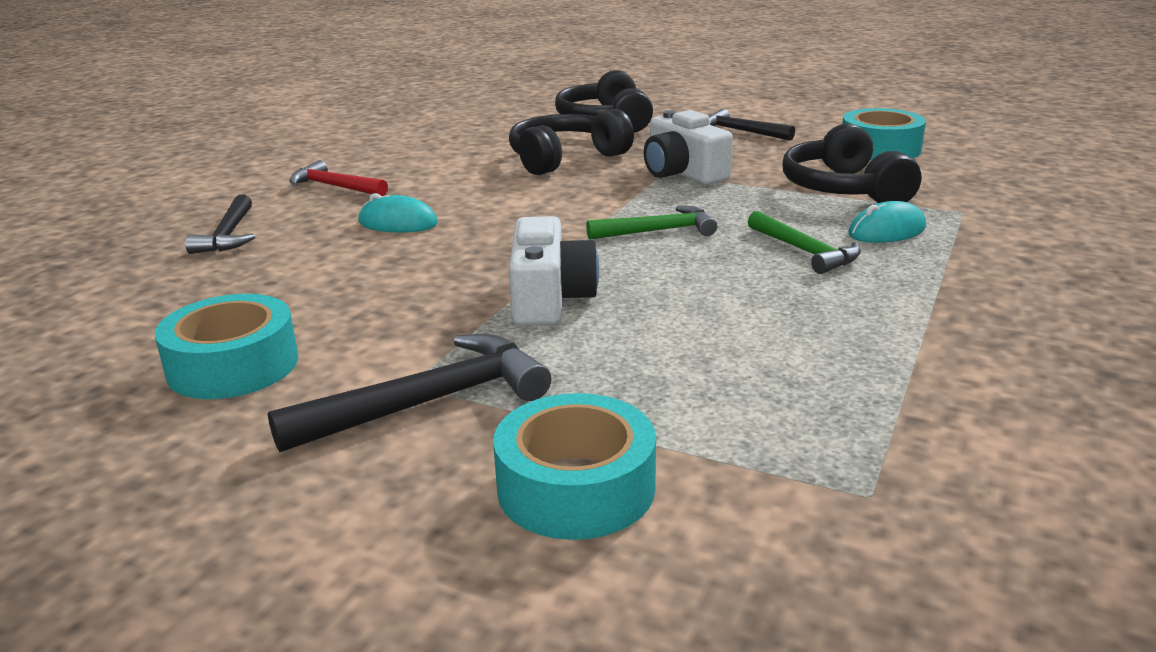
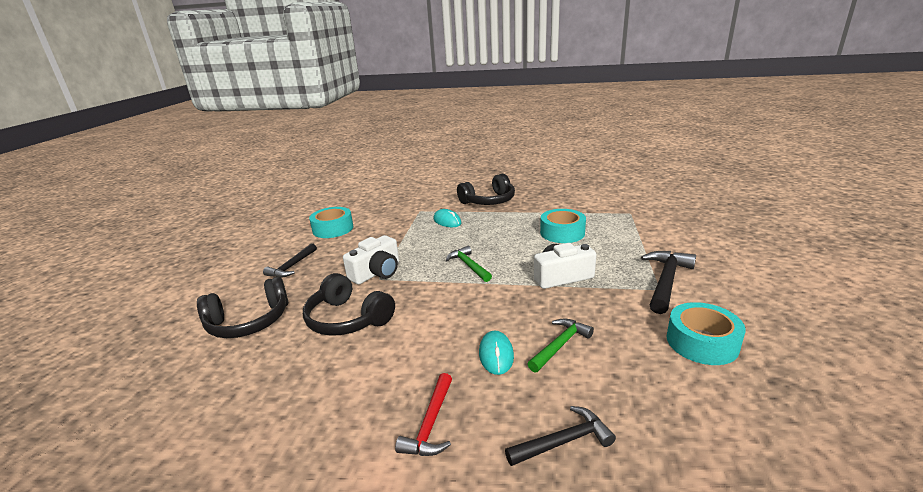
camera: 105 degrees left, 0 degrees up
black hammer [268,334,551,452] -> black hammer turned 75 degrees clockwise [641,251,696,314]
turquoise tape [493,393,656,540] -> turquoise tape moved to [540,209,586,243]
green hammer [748,211,861,274] -> green hammer moved to [527,318,594,372]
black headphones [783,123,921,203] -> black headphones moved to [457,174,515,205]

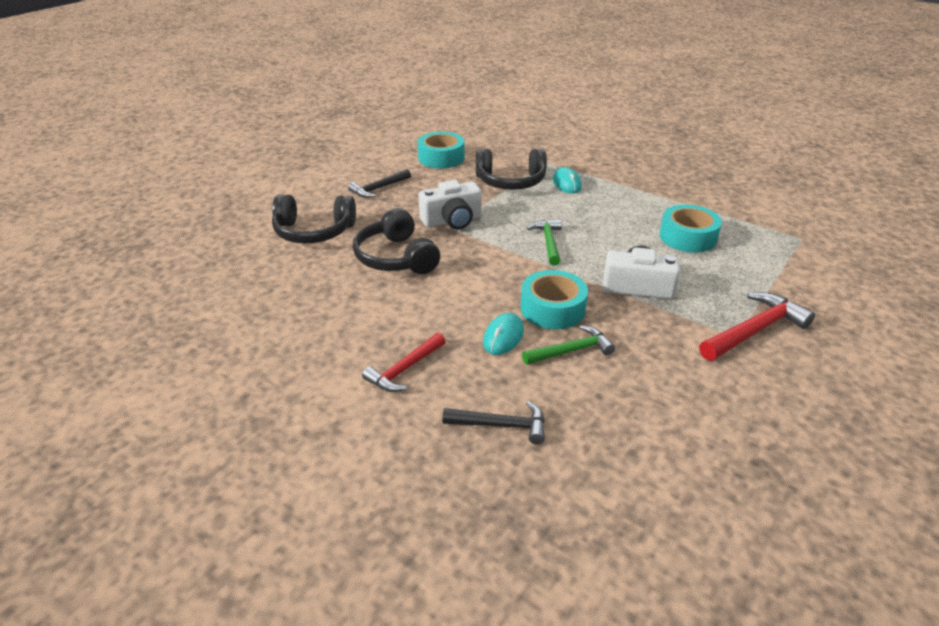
camera: 25 degrees right, 10 degrees up
black headphones [457,174,515,205] -> black headphones moved to [476,149,547,190]
black hammer [641,251,696,314] -> red hammer [699,292,815,361]
turquoise tape [667,302,745,365] -> turquoise tape moved to [521,270,588,329]

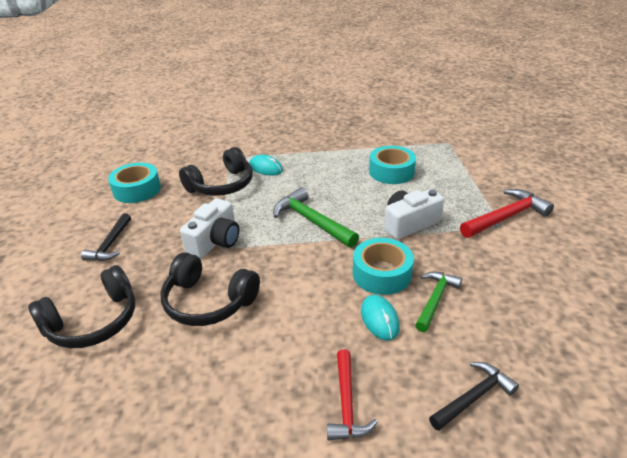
camera: 40 degrees left, 0 degrees up
green hammer [527,219,562,265] -> green hammer [273,187,359,248], size x1.50
red hammer [699,292,815,361] -> red hammer turned 45 degrees clockwise [460,189,554,238]

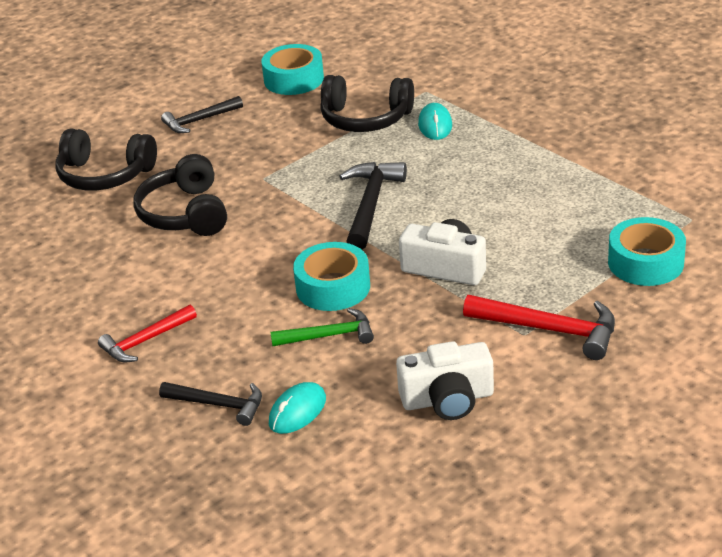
camera: 55 degrees right, 0 degrees up
white camera [180,198,239,258] -> white camera moved to [396,341,494,420]
green hammer [273,187,359,248] -> black hammer [339,162,407,250]
turquoise mouse [361,295,400,341] -> turquoise mouse moved to [269,382,326,434]
turquoise tape [369,146,416,184] -> turquoise tape moved to [608,217,686,286]

